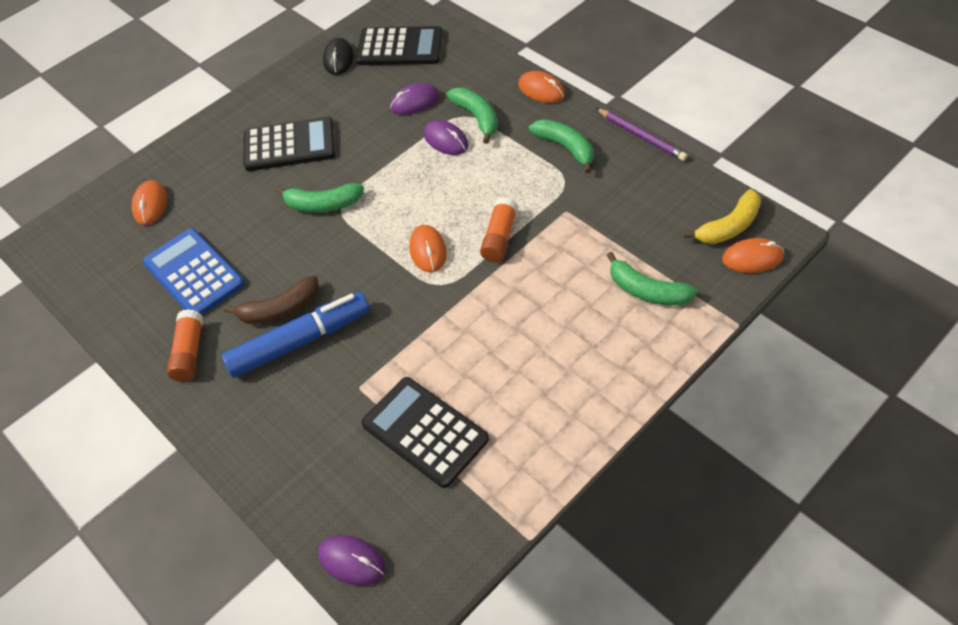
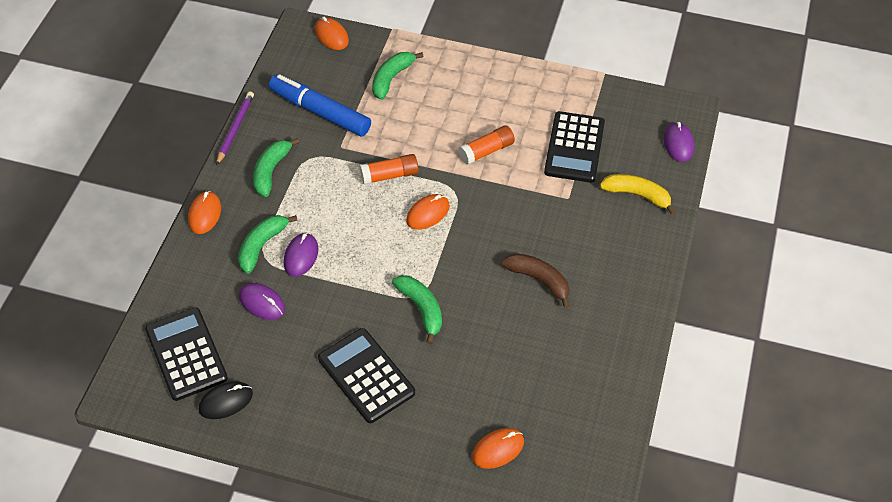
camera: 125 degrees left, 0 degrees up
blue calculator [143,228,244,315] -> none
orange glue stick [167,309,203,382] -> orange glue stick moved to [458,125,515,165]
blue marker [221,292,370,378] -> blue marker moved to [269,74,371,137]
green banana [606,252,698,306] -> green banana turned 150 degrees counterclockwise [372,52,424,100]
yellow banana [683,189,761,244] -> yellow banana moved to [600,174,676,215]

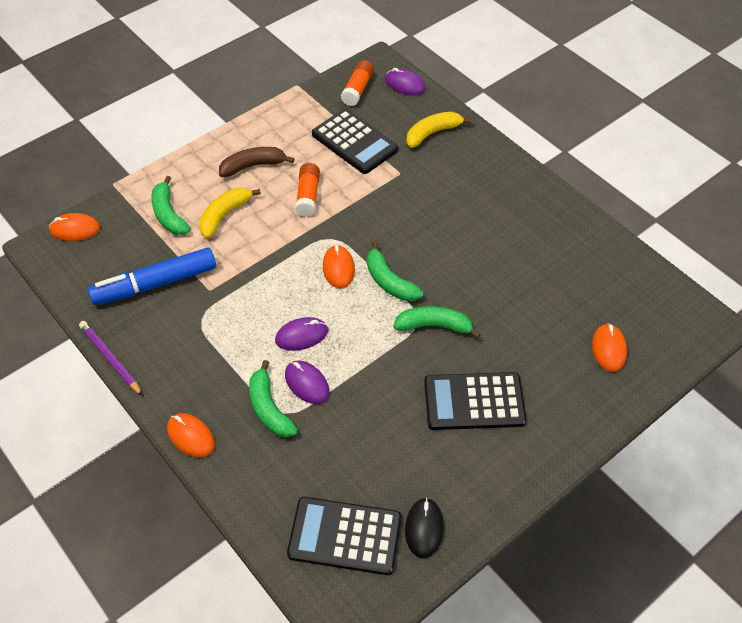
camera: 55 degrees left, 0 degrees up
purple mouse [239,283,285,320] -> purple mouse moved to [275,317,328,351]
green banana [253,138,299,197] -> green banana moved to [367,241,423,301]
orange glue stick [360,154,419,185] -> orange glue stick moved to [341,60,374,106]
brown banana [502,253,570,308] -> brown banana moved to [219,147,294,177]
none -> yellow banana [199,188,261,238]

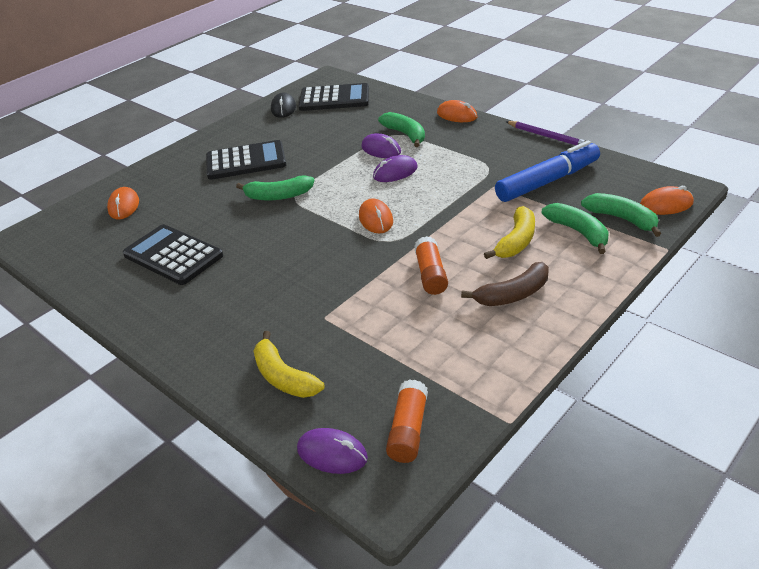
camera: 175 degrees right, 15 degrees down
black calculator [312,109,398,174] -> black calculator moved to [123,224,223,285]
green banana [367,241,423,301] -> green banana moved to [581,193,661,237]
yellow banana [406,112,472,148] -> yellow banana turned 90 degrees clockwise [253,331,324,398]

